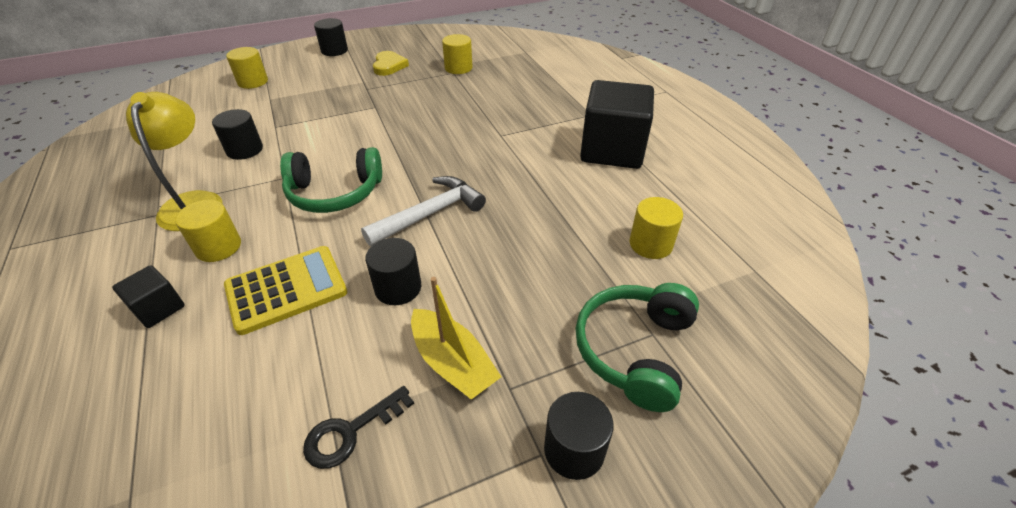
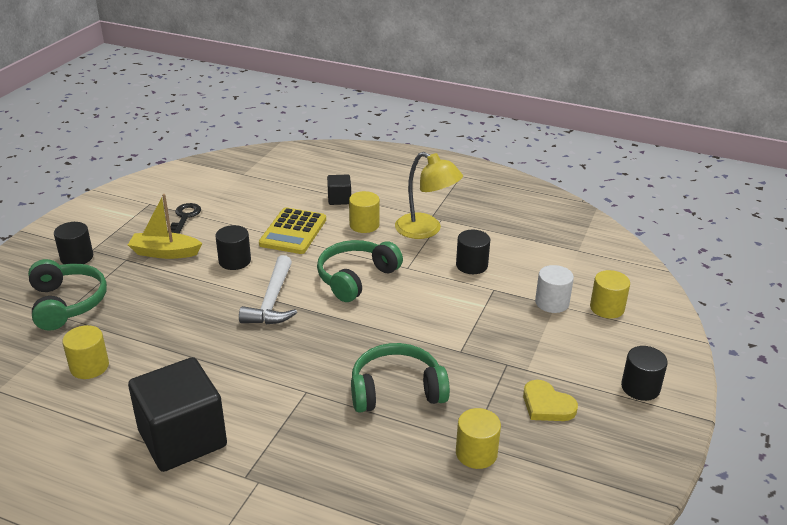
camera: 135 degrees right, 10 degrees down
none -> green headphones [351,343,450,413]
none -> white cylinder [535,265,574,313]

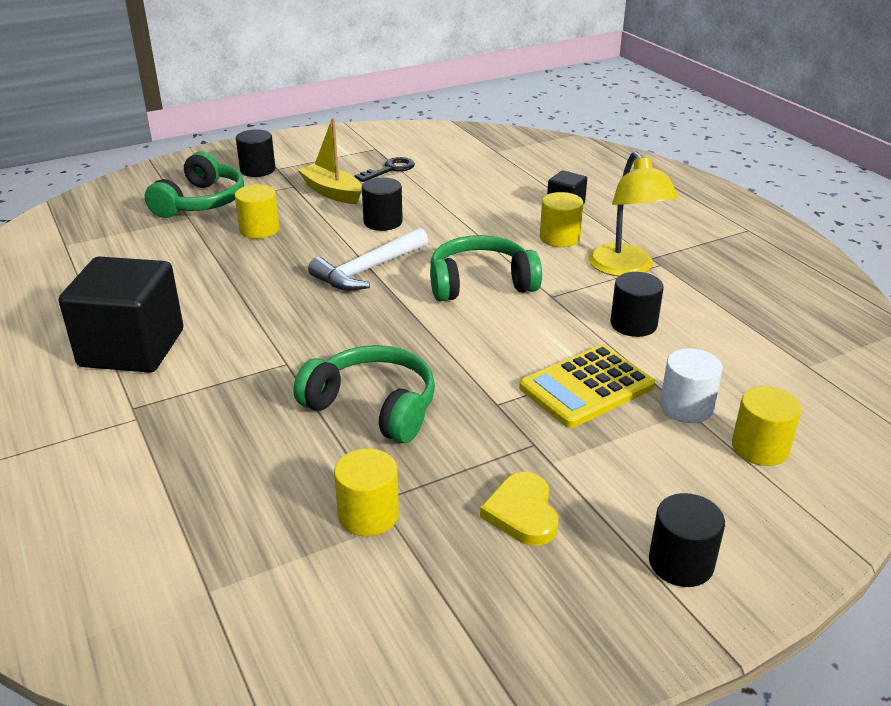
camera: 40 degrees right, 0 degrees up
yellow cylinder [62,325,109,379] -> yellow cylinder moved to [235,184,280,239]
yellow calculator [259,208,326,254] -> yellow calculator moved to [519,345,655,428]

